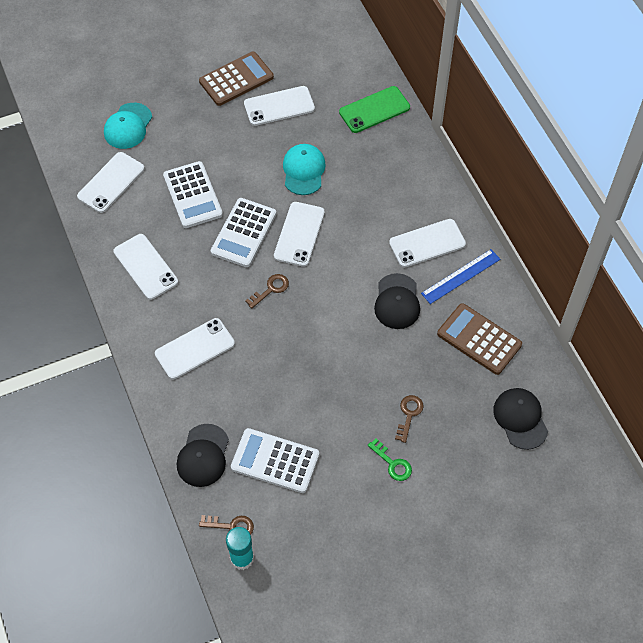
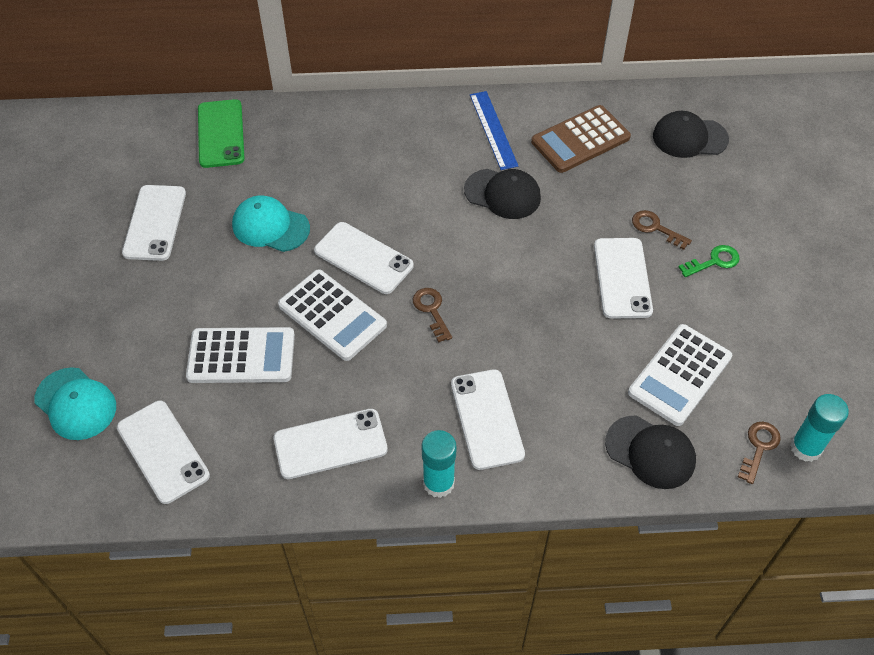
camera: 70 degrees left, 5 degrees down
brown calculator [199,52,274,106] -> none
white phone [389,219,466,268] -> white phone moved to [594,238,653,319]
none -> turquoise glue stick [421,430,457,498]

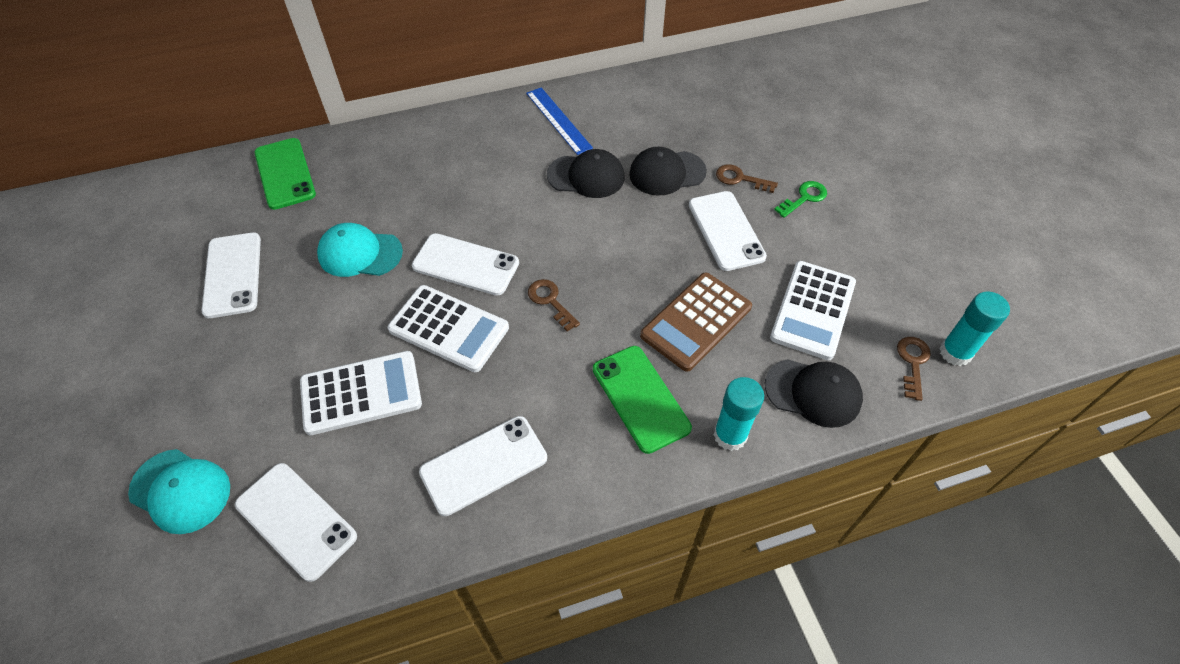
camera: 15 degrees left, 0 degrees up
turquoise glue stick [421,430,457,498] -> turquoise glue stick moved to [714,377,764,451]
white phone [451,369,525,470] -> green phone [593,346,692,454]
brown calculator [531,105,631,173] -> brown calculator moved to [640,272,752,372]
black cap [653,111,729,158] -> black cap moved to [629,147,707,196]

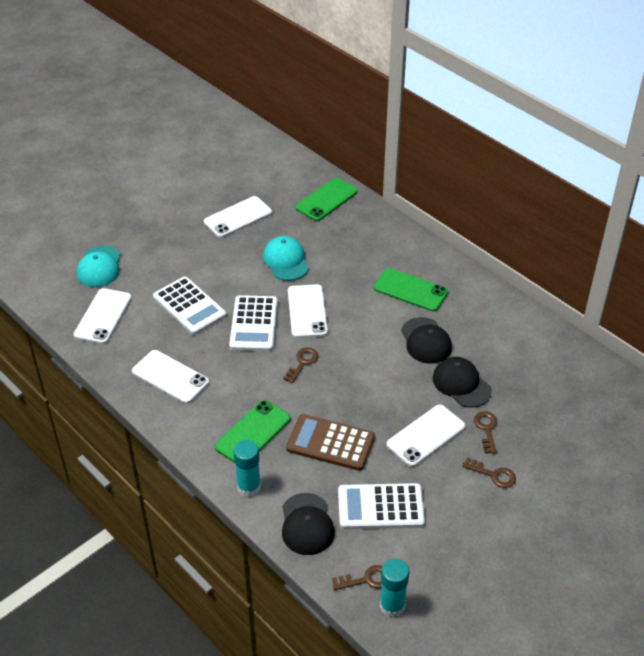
camera: 65 degrees right, 10 degrees down
blue ruler [526,87,593,155] -> none
green key [774,181,827,218] -> brown key [462,457,516,488]
none -> green phone [374,268,448,312]

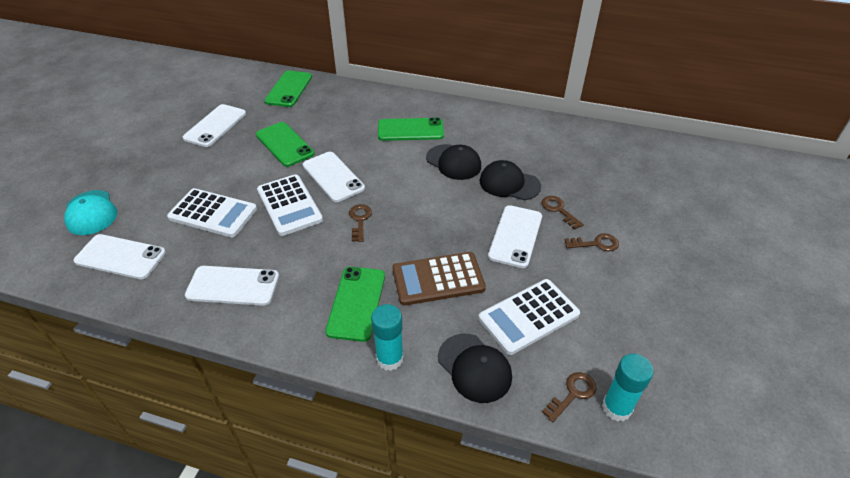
camera: 30 degrees left, 0 degrees up
white phone [74,288,132,344] -> white phone turned 60 degrees counterclockwise [73,234,166,279]
turquoise cap [263,236,309,281] -> green phone [256,122,314,167]

